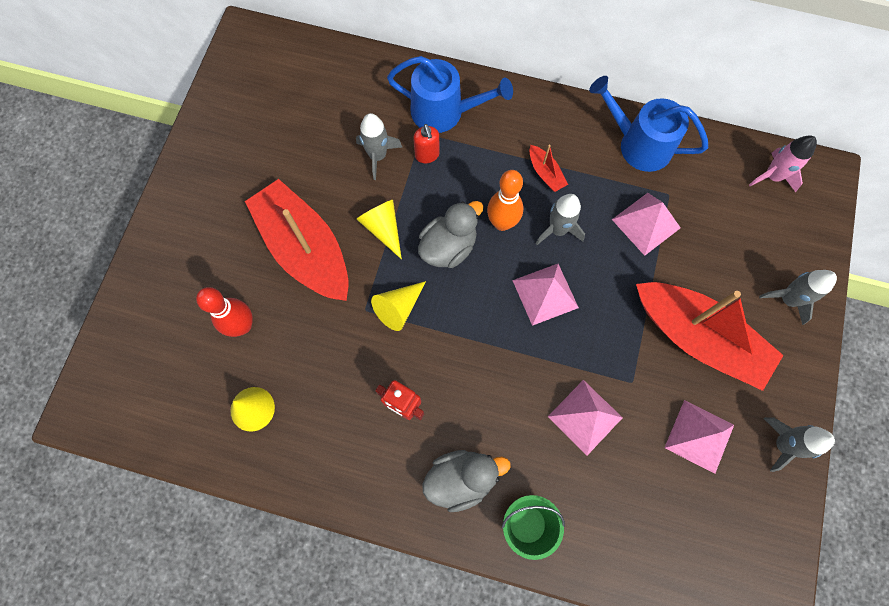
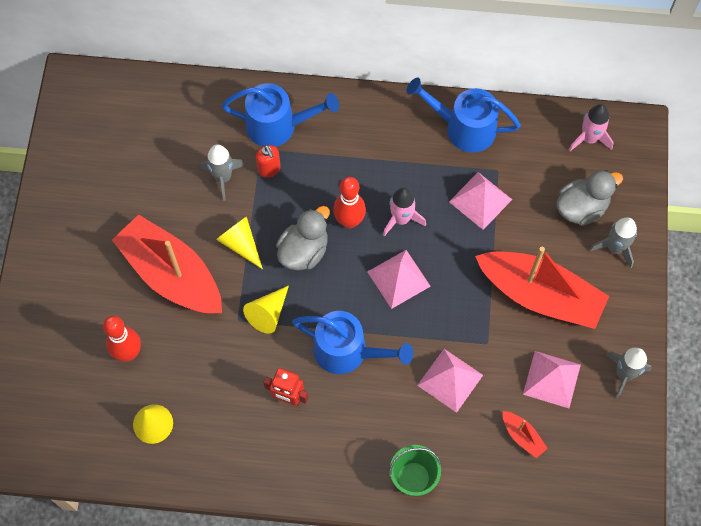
camera: 10 degrees left, 5 degrees down
grey duck [422,450,511,512] -> grey duck moved to [556,170,623,226]
orange bowling pin [487,170,523,231] -> red bowling pin [333,177,366,229]
red boat [530,145,568,192] -> red boat moved to [503,411,548,459]
grey rocket [536,194,585,245] -> pink rocket [383,187,426,236]
none -> blue watering can [292,311,413,374]

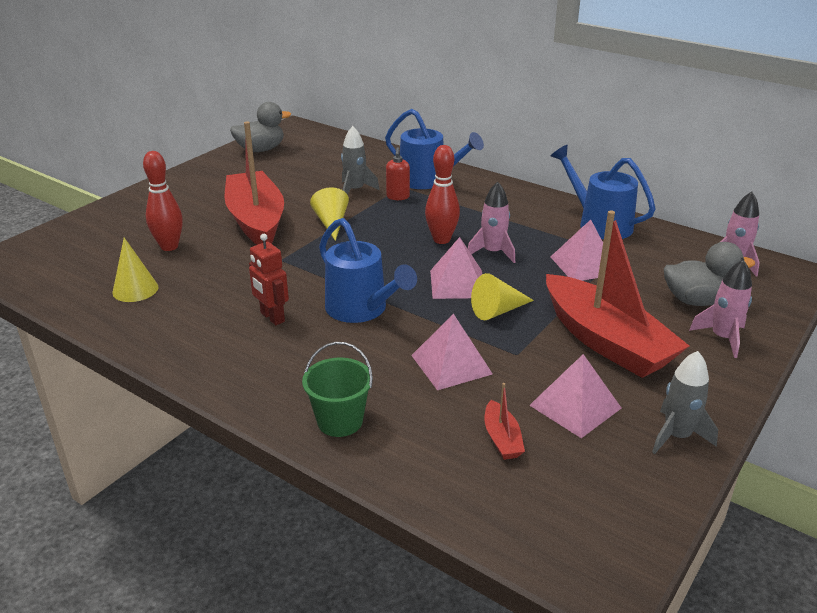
camera: 30 degrees right, 35 degrees down
yellow cone [243,285,289,334] -> yellow cone moved to [471,273,534,320]
grey duck [276,206,330,270] -> grey duck moved to [230,102,291,152]
grey rocket [590,218,637,269] -> pink rocket [689,260,752,358]

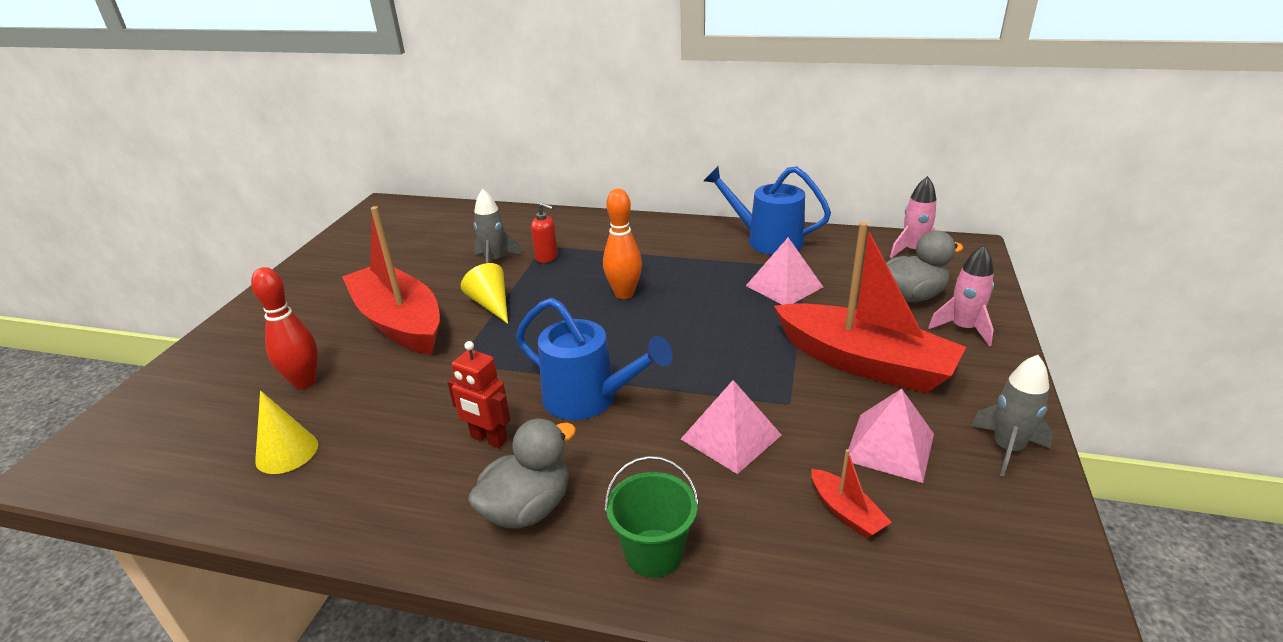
camera: 20 degrees left, 0 degrees up
grey duck [230,102,291,152] -> grey duck moved to [468,419,576,529]
blue watering can [385,109,484,189] -> none
red soap dispenser [386,147,410,200] -> red soap dispenser turned 45 degrees counterclockwise [531,203,558,263]
red bowling pin [425,145,460,244] -> orange bowling pin [603,189,642,299]
pink pyramid [430,237,482,299] -> none
pink rocket [468,182,515,263] -> none
yellow cone [471,273,534,320] -> none

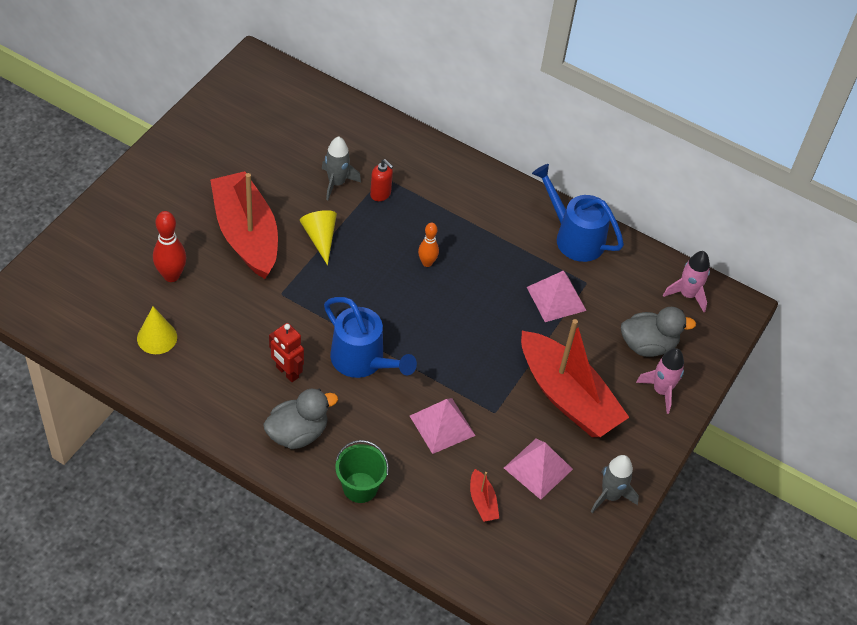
camera: 10 degrees right, 20 degrees up
orange bowling pin [603,189,642,299] -> orange bowling pin [418,223,439,267], size x0.65

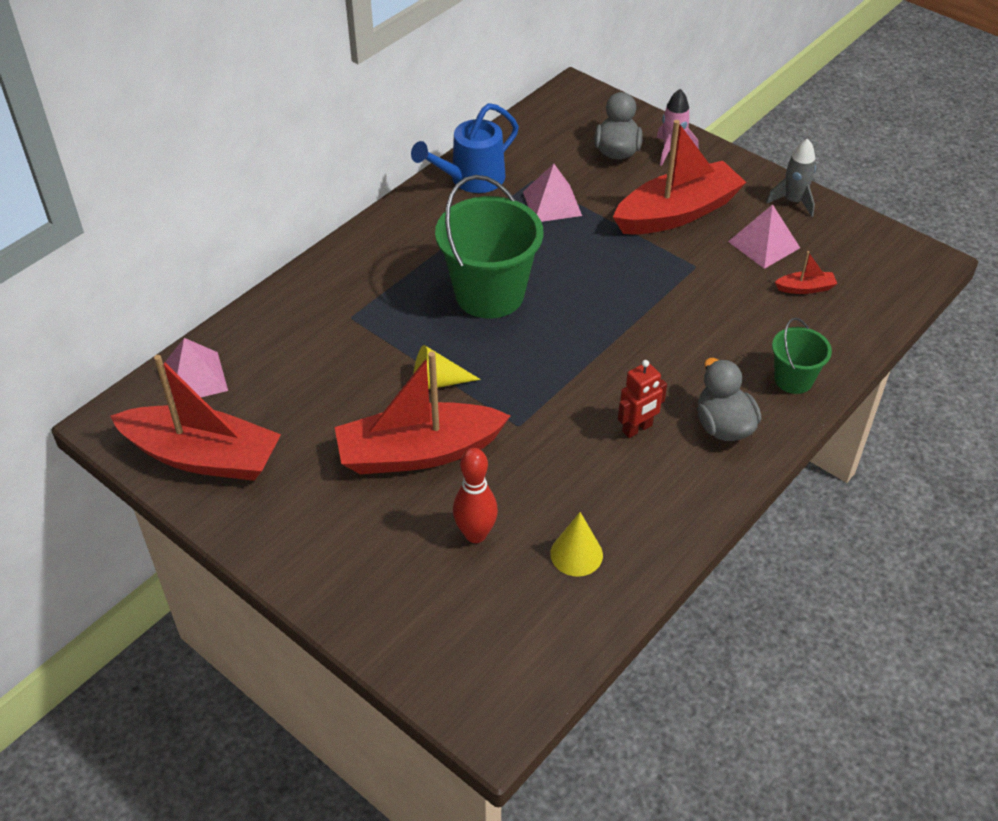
camera: 75 degrees left, 5 degrees down
grey rocket [322,136,361,201] -> none
blue watering can [324,297,417,378] -> none
red soap dispenser [370,159,393,201] -> none
pink pyramid [410,398,476,454] -> pink pyramid moved to [163,338,228,397]
orange bowling pin [418,223,439,267] -> green bucket [435,175,543,318]
pink rocket [663,251,710,312] -> none
none -> red boat [110,355,281,481]

